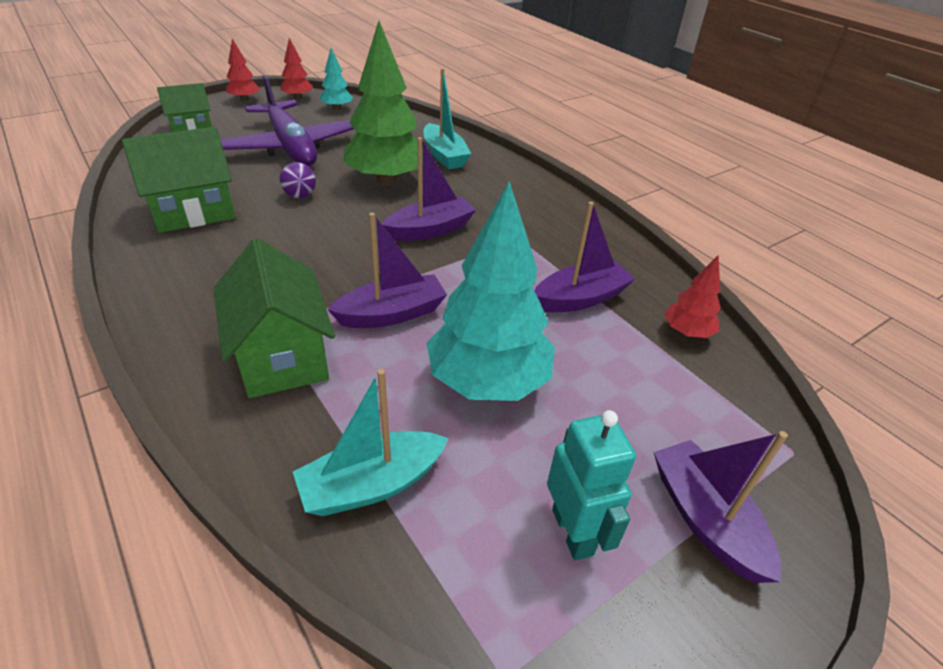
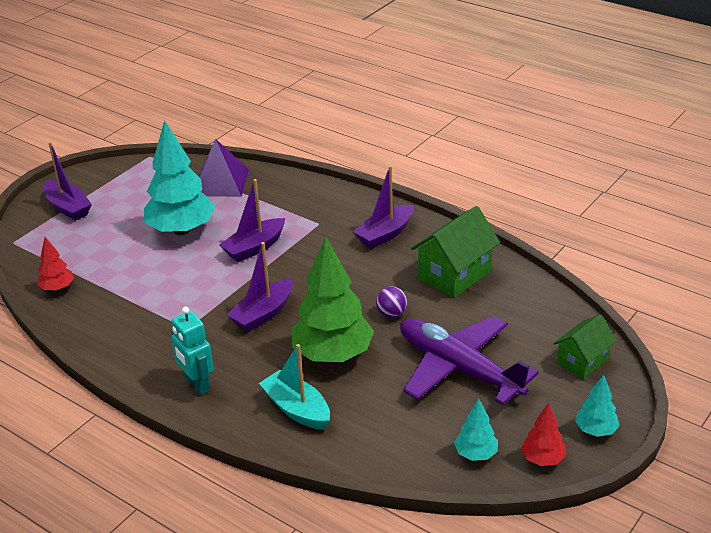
camera: 165 degrees right, 5 degrees down
green house [214,238,335,398] -> none
red tree [226,39,260,102] -> turquoise tree [575,374,620,437]
turquoise boat [293,369,449,516] -> purple pyramid [199,139,249,197]
purple boat [535,202,635,312] -> purple boat moved to [353,166,413,249]
turquoise robot [547,410,636,560] -> turquoise robot moved to [171,306,214,396]

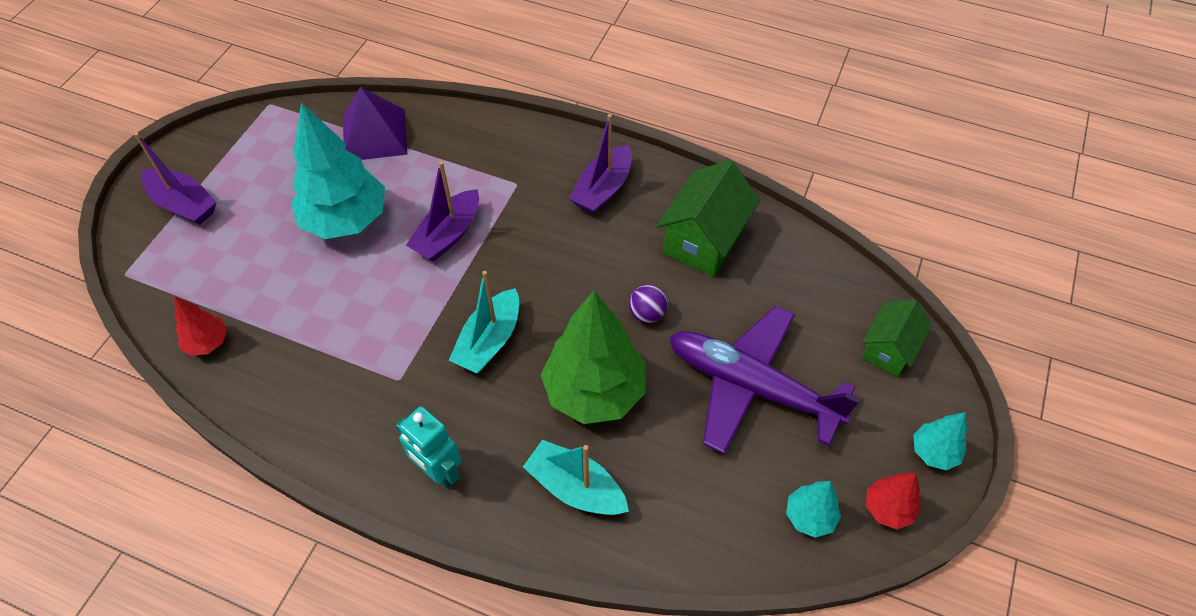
camera: 15 degrees left, 20 degrees up
purple boat [227,242,293,332] -> turquoise boat [449,271,519,373]

